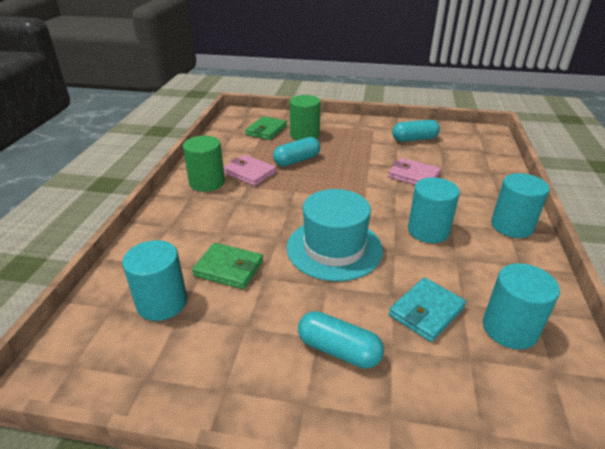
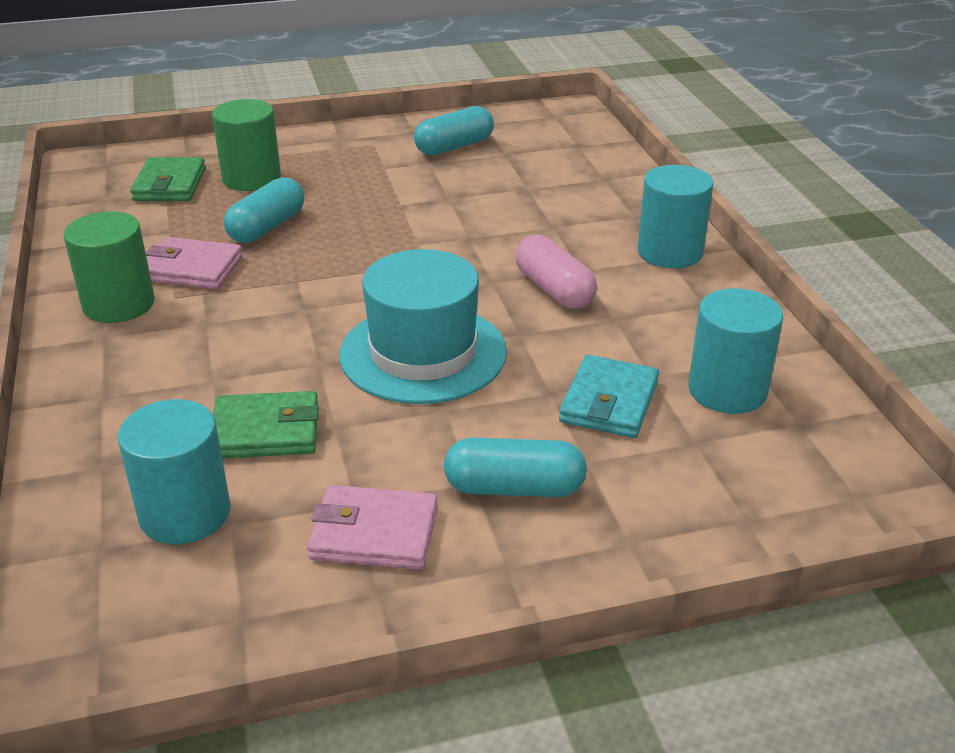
camera: 25 degrees left, 0 degrees up
pink wallet [388,158,441,185] -> pink wallet moved to [307,485,438,570]
turquoise cylinder [408,177,460,243] -> pink capsule [515,234,597,309]

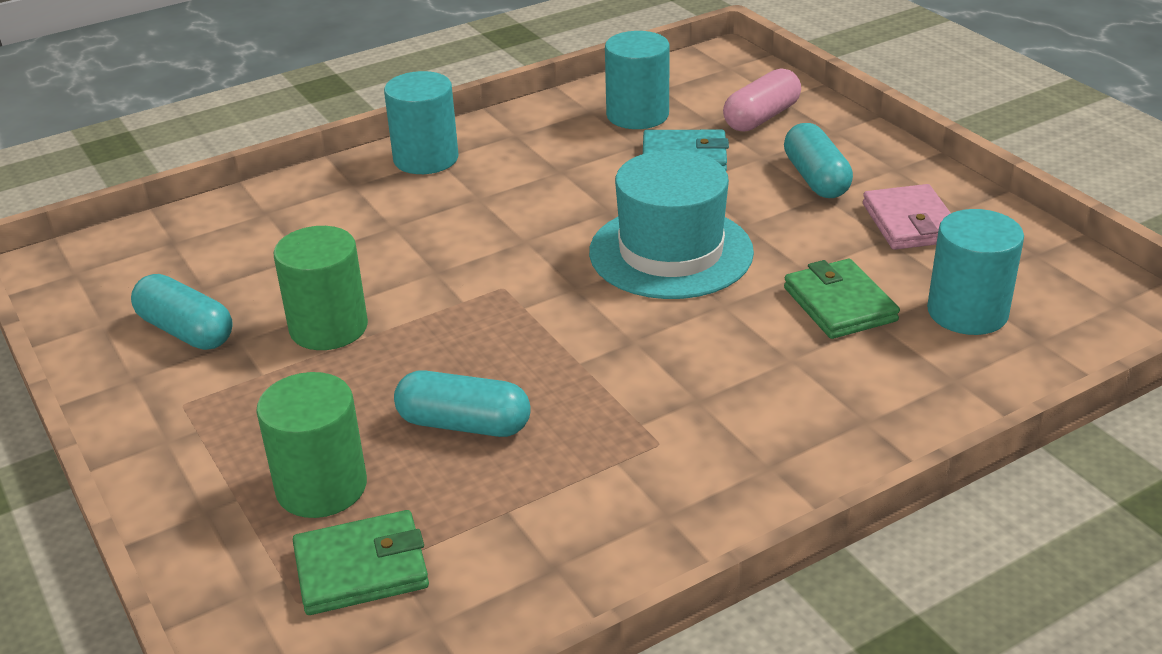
camera: 105 degrees left, 0 degrees up
green cylinder [63,211,155,323] -> green cylinder moved to [274,226,368,350]
pink wallet [146,237,243,289] -> none
pink capsule [515,234,597,309] -> pink capsule moved to [723,68,801,132]

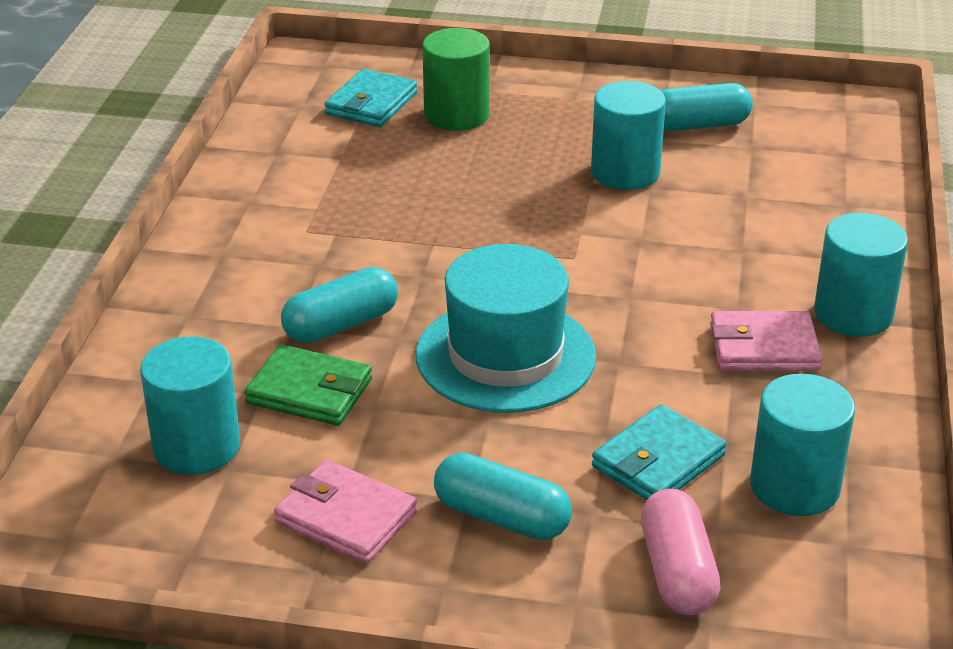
camera: 130 degrees right, 0 degrees up
green cylinder [274,226,368,350] -> turquoise cylinder [591,81,666,190]
green wallet [293,510,429,615] -> turquoise wallet [324,69,417,127]
turquoise capsule [394,370,531,437] -> turquoise capsule moved to [281,267,398,343]
none -> pink wallet [710,311,822,371]

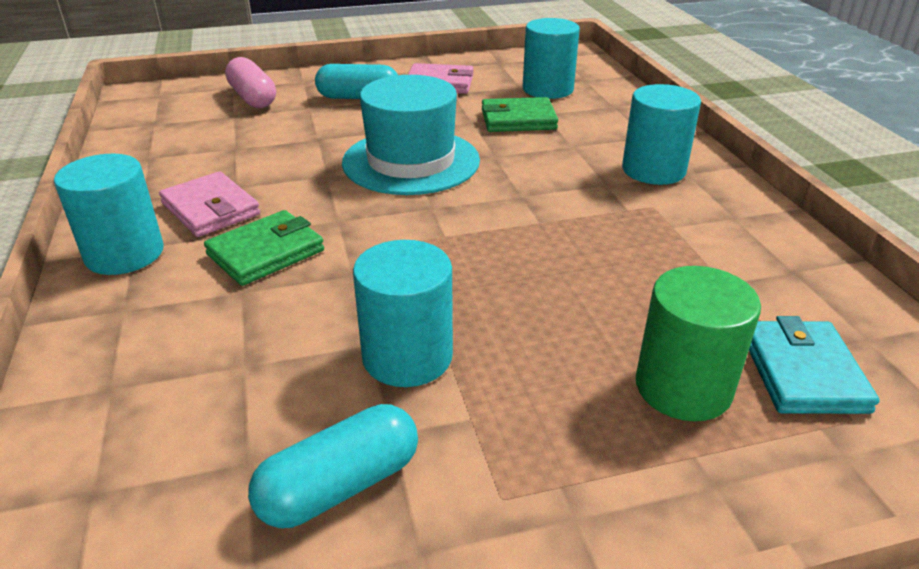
camera: 155 degrees right, 0 degrees up
turquoise capsule [281,267,398,343] -> none
turquoise wallet [592,404,727,500] -> none
pink wallet [710,311,822,371] -> pink wallet turned 75 degrees clockwise [159,171,260,237]
turquoise cylinder [750,373,855,516] -> turquoise cylinder moved to [622,84,701,185]
none -> green wallet [204,210,324,286]

